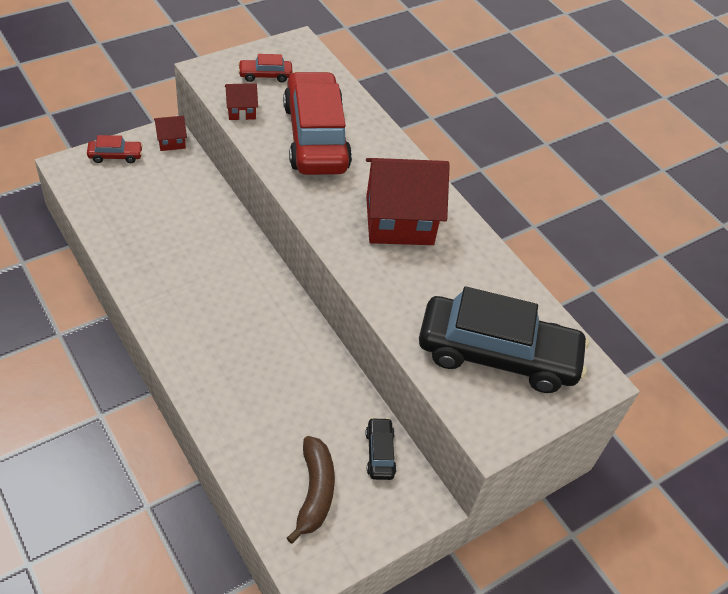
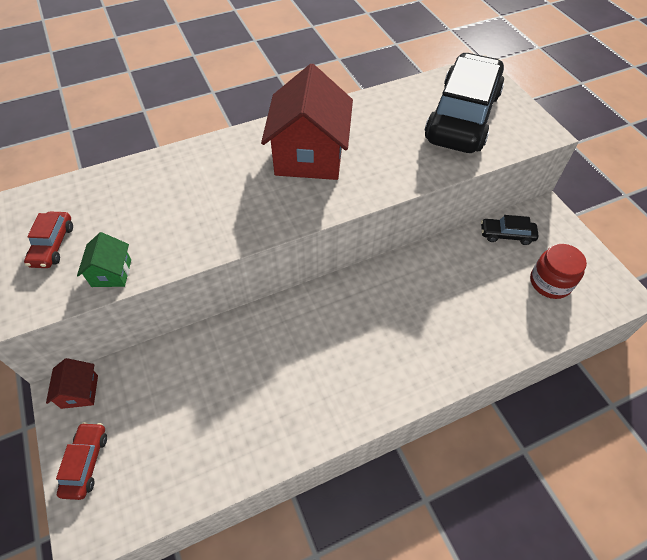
camera: 75 degrees left, 5 degrees up
red house [225,83,258,120] -> green house [77,232,131,287]
red car [283,71,352,175] -> none
brown banana [287,436,335,544] -> red jar [530,244,587,299]

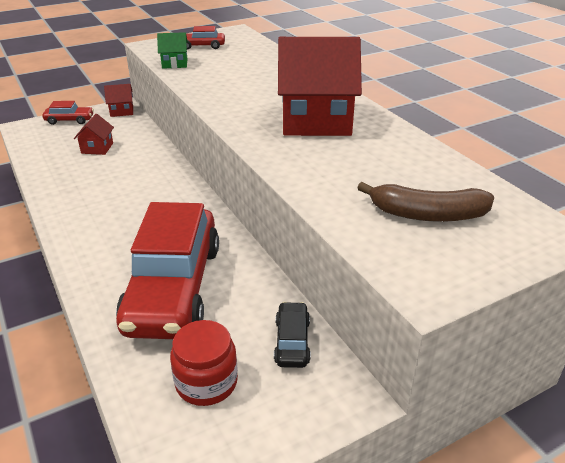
camera: 85 degrees right, 20 degrees down
black car [425,53,504,153] -> brown banana [357,182,494,222]
none -> red house [74,114,114,155]
none -> red car [116,202,219,339]

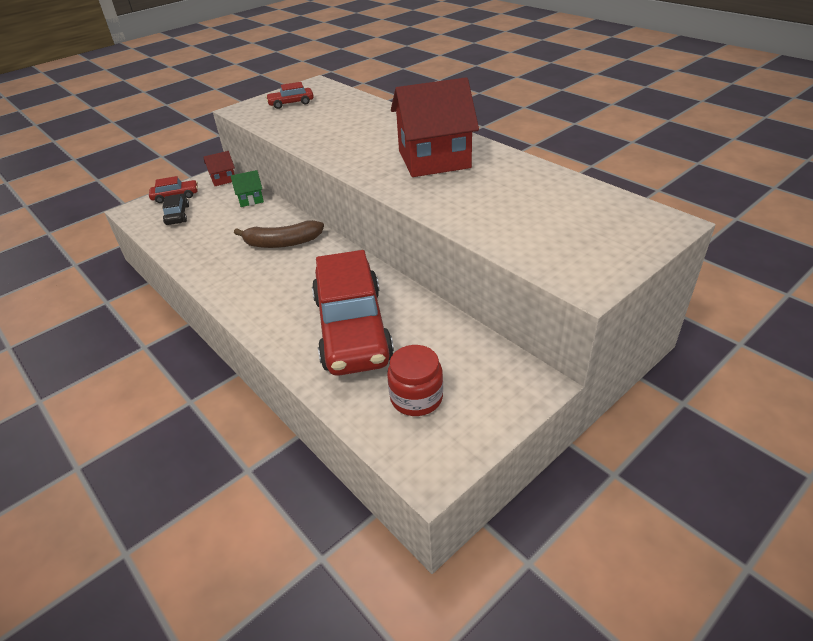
camera: 10 degrees left, 5 degrees up
red house [74,114,114,155] -> none
green house [157,32,188,69] -> green house moved to [231,170,264,207]
black car [274,302,311,368] -> black car moved to [162,194,189,225]
brown banana [357,182,494,222] -> brown banana moved to [234,220,324,248]

